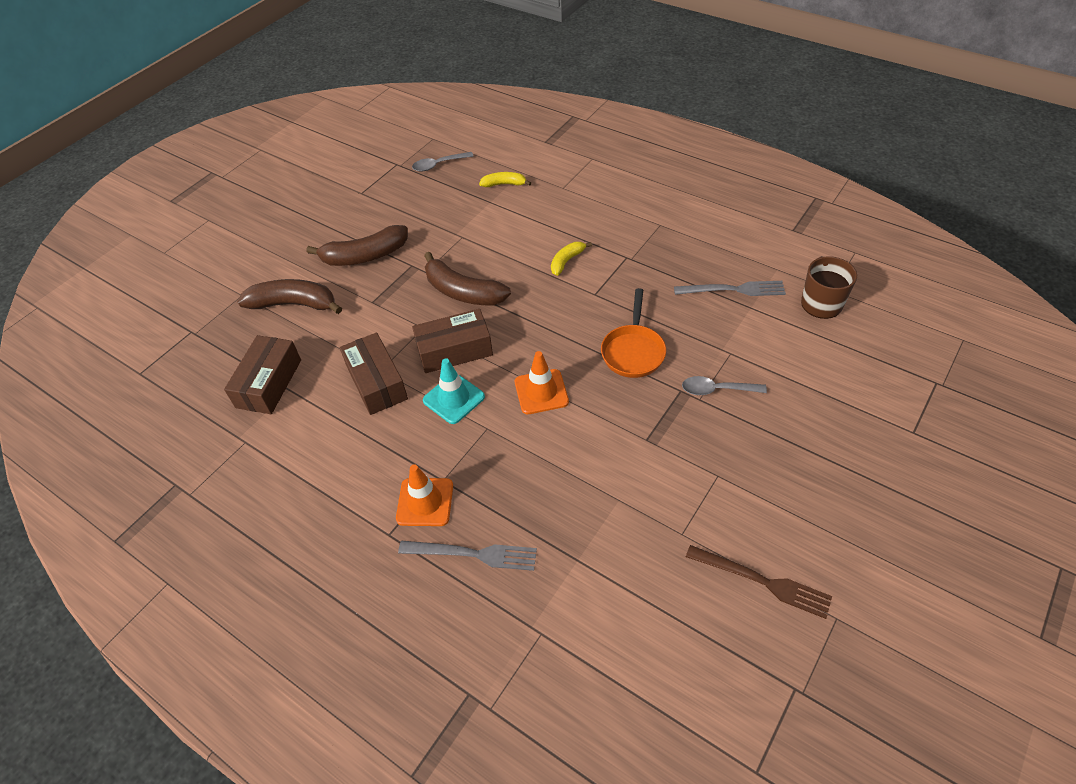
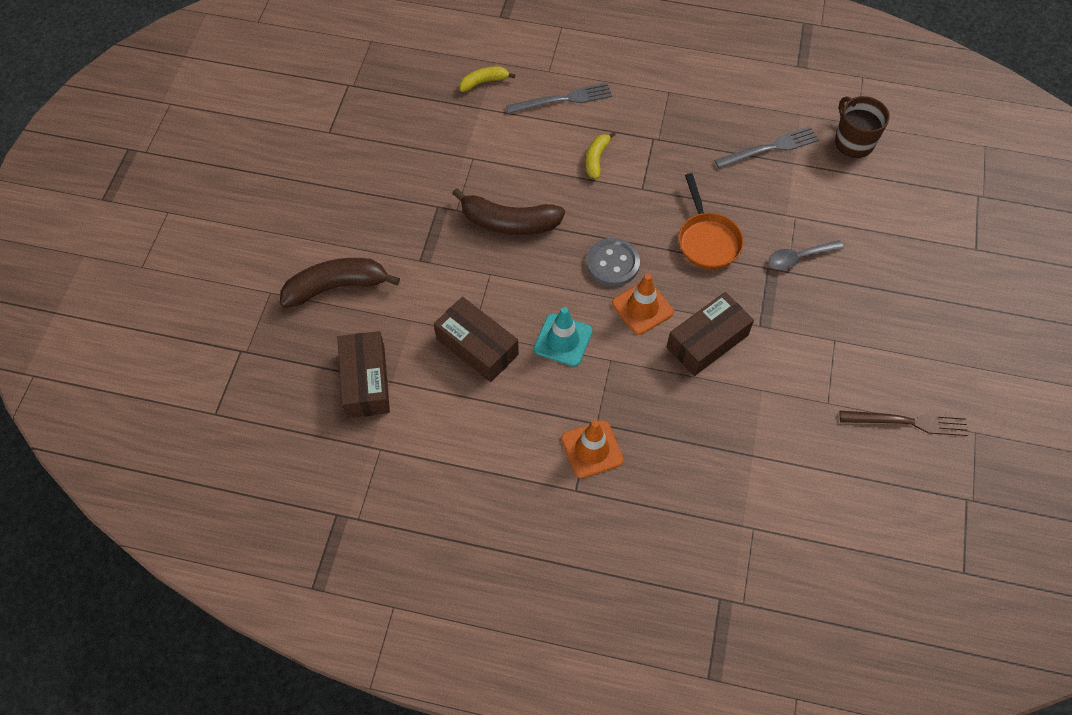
camera: 25 degrees left, 10 degrees up
brown banana [306,225,408,266] -> none
grey fork [398,541,537,571] -> grey fork moved to [506,83,612,114]
grey spoon [412,152,474,172] -> none
brown box [412,309,493,373] -> brown box moved to [666,292,754,376]
none -> grey button [586,238,640,286]

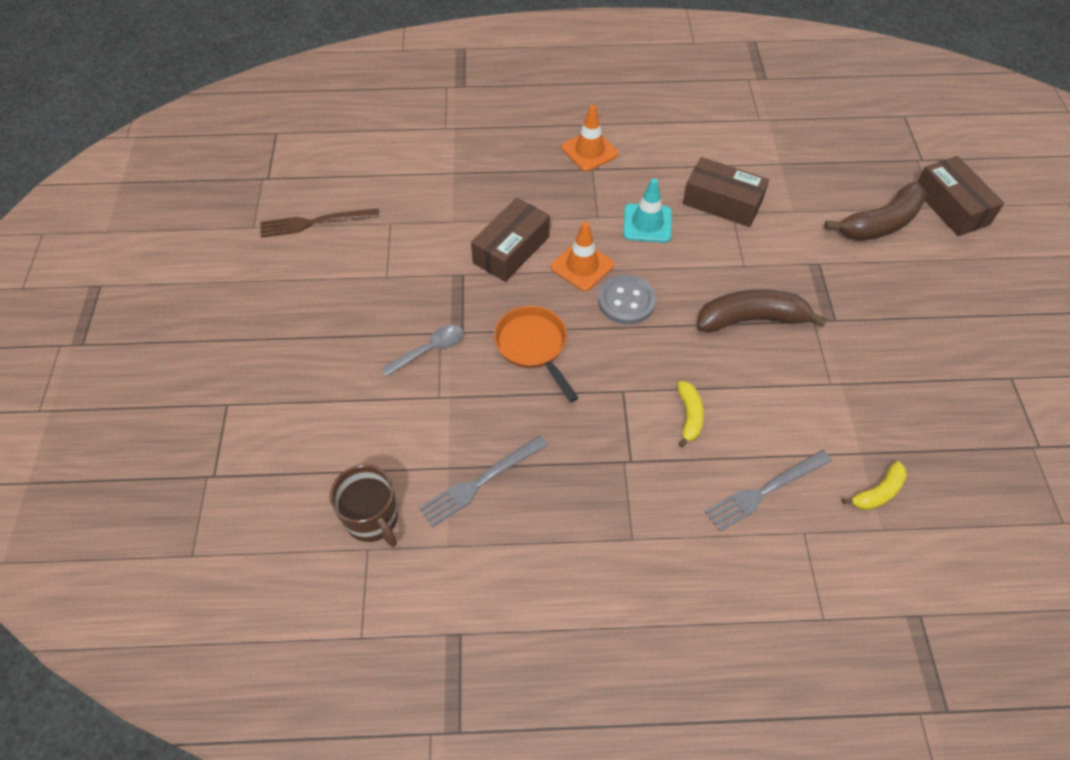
camera: 165 degrees right, 5 degrees down
brown box [337,331,390,418] -> brown box moved to [917,156,1004,236]

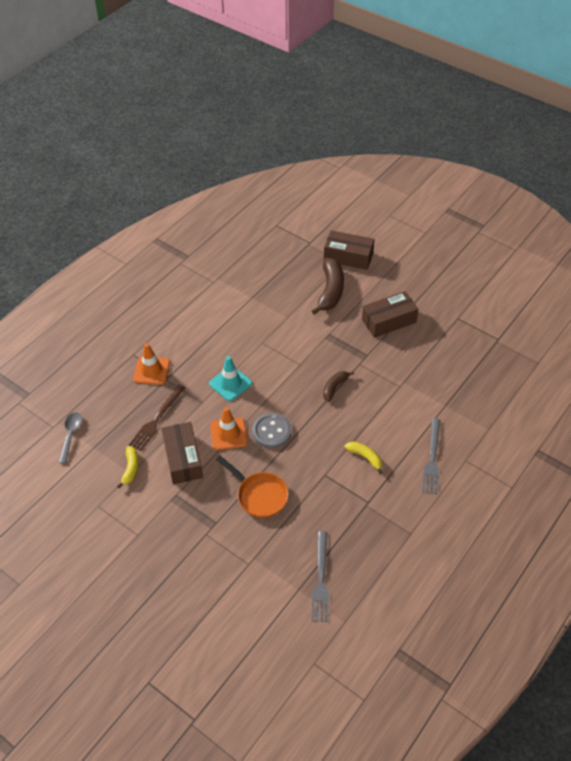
camera: 50 degrees left, 5 degrees down
brown fork [260,208,379,238] -> brown fork moved to [129,385,185,451]
brown mug [330,464,398,547] -> none
grey spoon [381,325,464,377] -> grey spoon moved to [59,412,82,464]
orange pan [494,306,578,402] -> orange pan turned 150 degrees counterclockwise [216,456,289,518]
brown box [683,157,769,227] -> brown box moved to [362,291,419,338]
brown banana [697,289,827,332] -> brown banana [323,371,354,402], size x0.55
yellow banana [842,461,907,510] -> yellow banana moved to [117,446,139,488]

